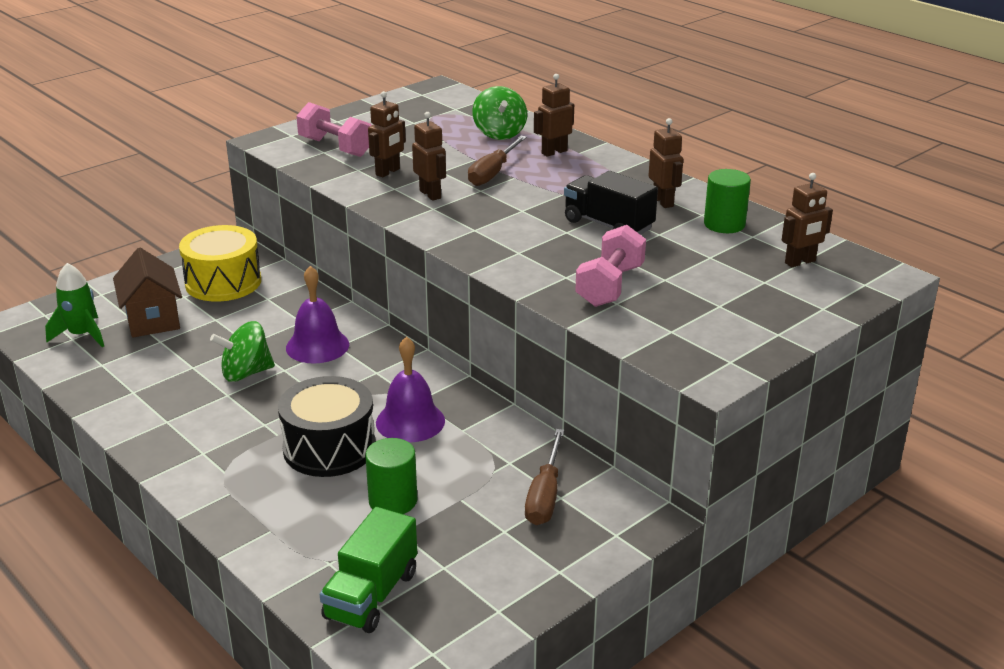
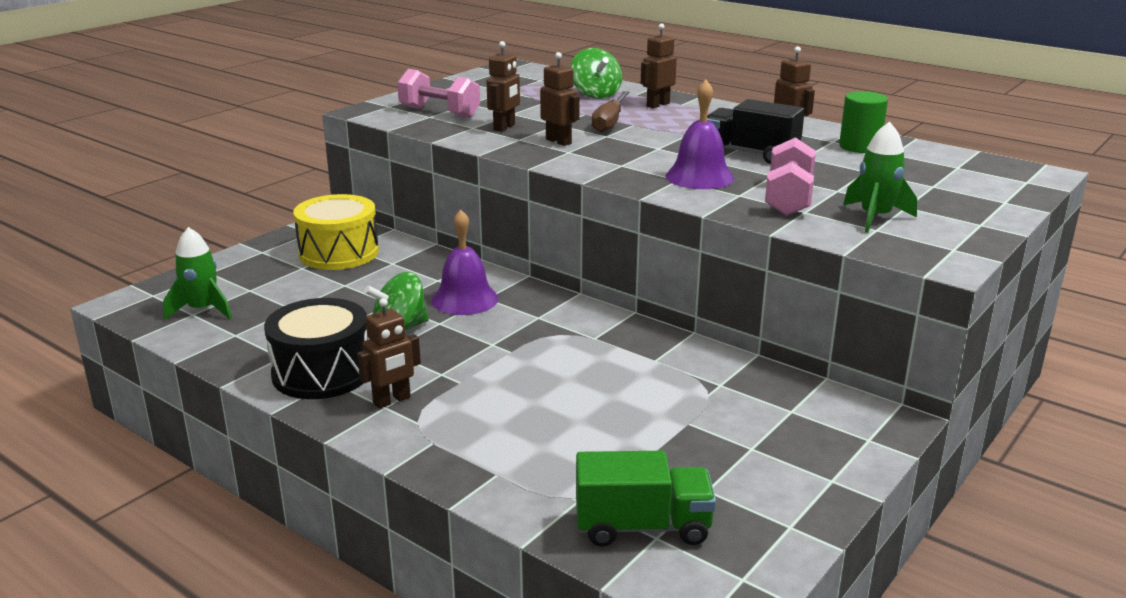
camera: 10 degrees left, 5 degrees down
brown house [113,248,182,338] -> none
black drum [278,376,376,477] -> black drum moved to [264,298,369,399]
green truck [320,507,417,633] -> green truck turned 105 degrees counterclockwise [576,451,716,547]
green cylinder [365,438,417,514] -> none
purple bell [376,336,445,443] -> purple bell moved to [666,80,734,189]
brown screwdriver [525,429,565,525] -> none
brown robot [782,173,833,267] -> brown robot moved to [357,298,421,409]
none -> green rocket [843,122,917,233]

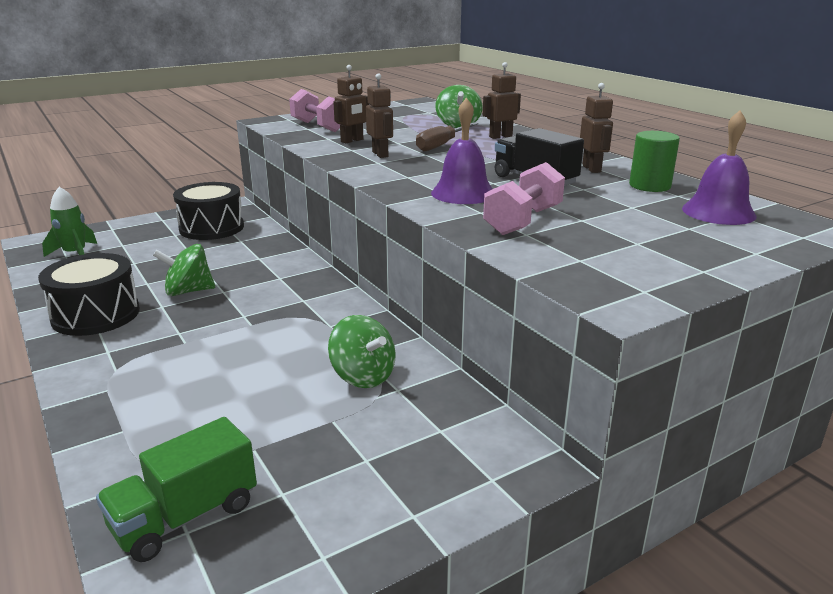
camera: 20 degrees right, 0 degrees up
yellow drum [293,194,379,270] -> black drum [173,182,244,240]
brown robot [357,298,421,409] -> none
purple bell [432,210,498,315] -> purple bell moved to [682,110,757,225]
green truck [576,451,716,547] -> green truck turned 120 degrees clockwise [96,417,257,562]
green rocket [843,122,917,233] -> none
none -> green spinning top [328,315,396,388]

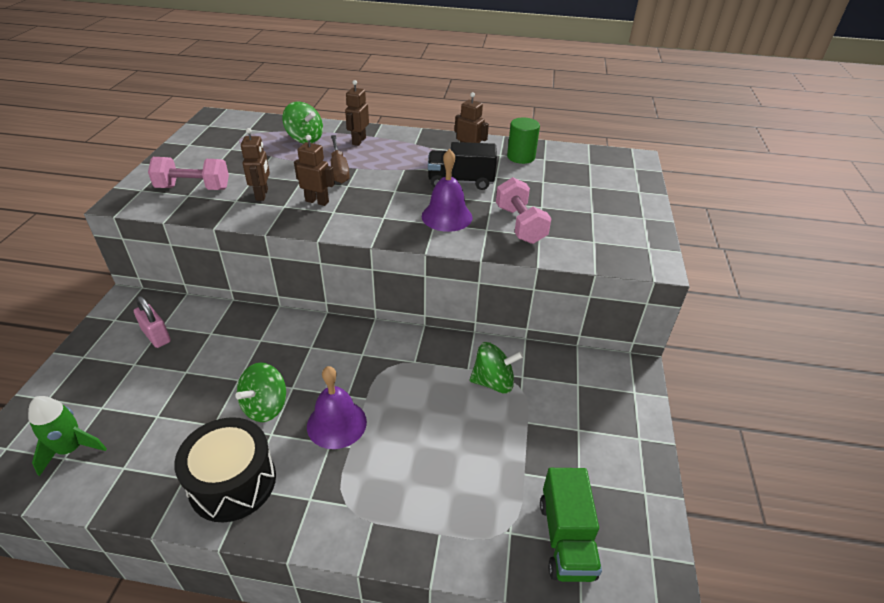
camera: 50 degrees left, 15 degrees up
black drum [173,182,244,240] -> pink padlock [134,296,171,348]
purple bell [682,110,757,225] -> purple bell moved to [307,366,367,449]

